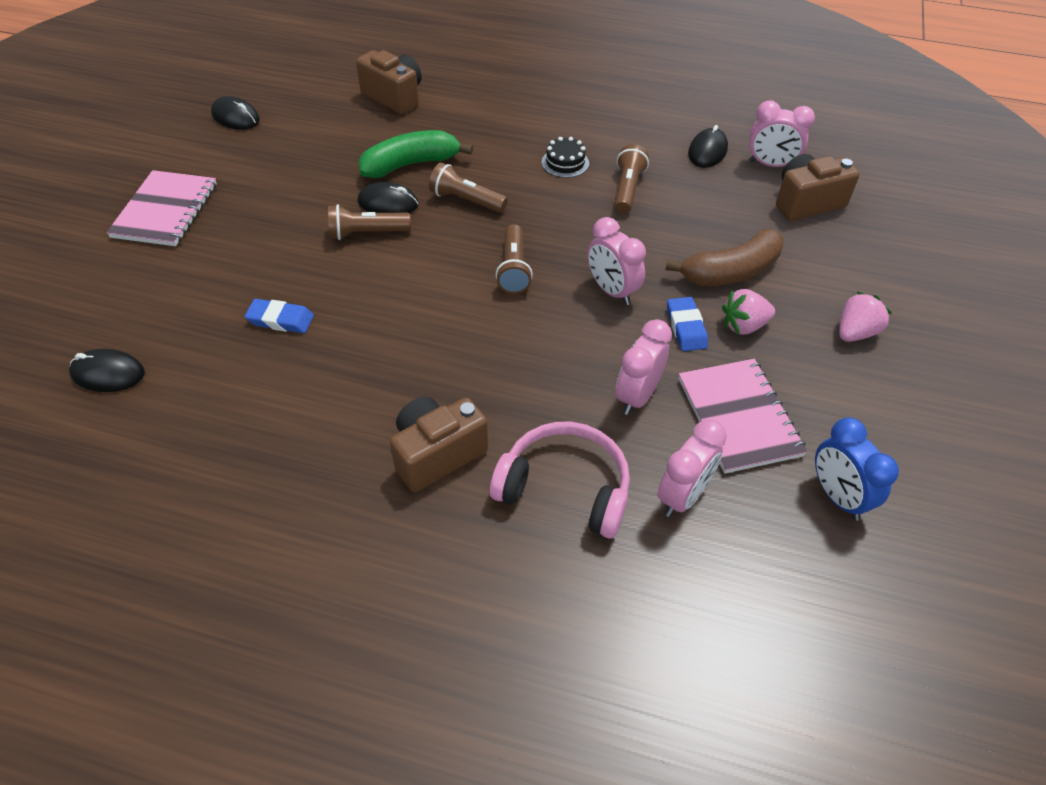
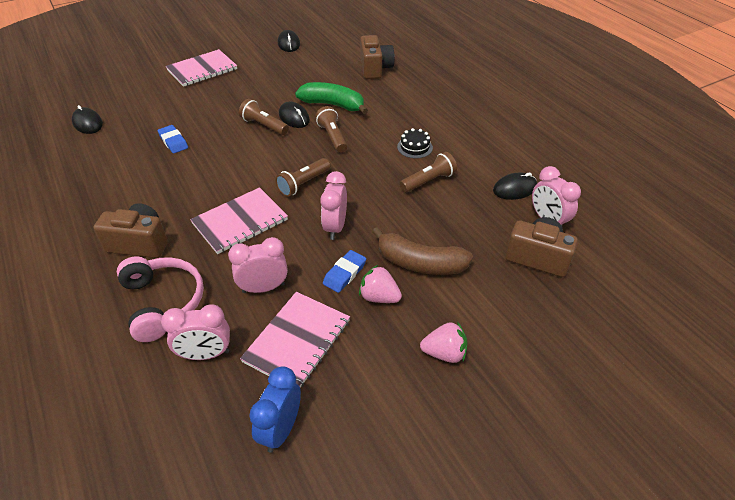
camera: 45 degrees right, 5 degrees down
none -> pink notebook [190,187,288,254]

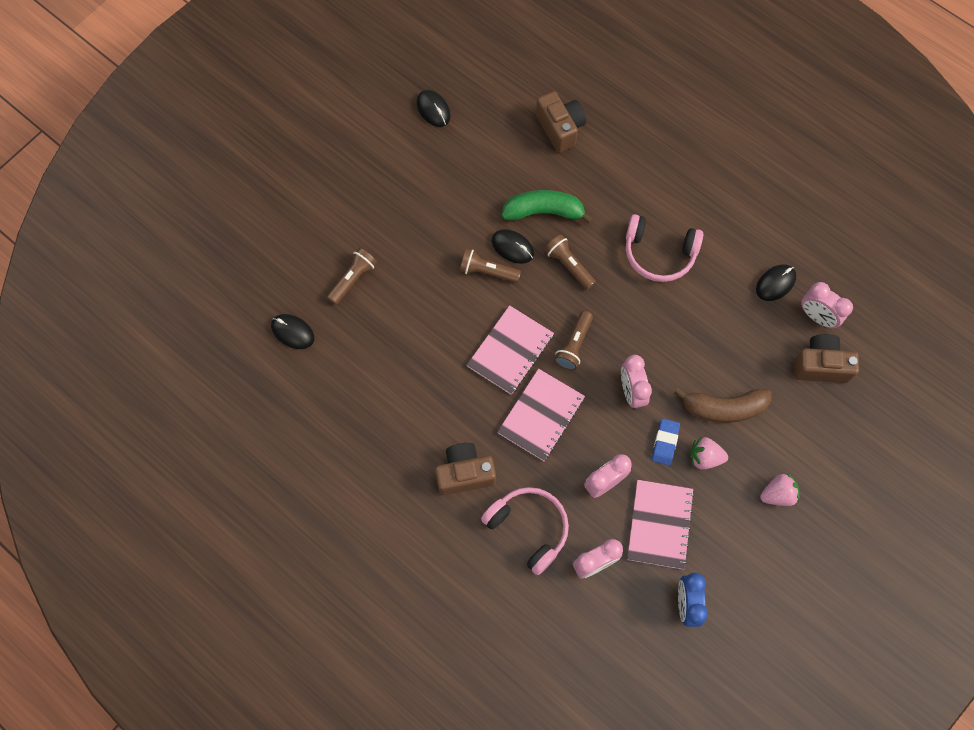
camera: 20 degrees left, 25 degrees up
blue eraser [158,125,188,153] -> none
pink notebook [166,49,237,87] -> pink notebook moved to [467,305,554,395]
black cake [397,128,433,158] -> pink headphones [626,214,703,282]
brown flashlight [400,152,457,193] -> brown flashlight moved to [327,248,377,305]

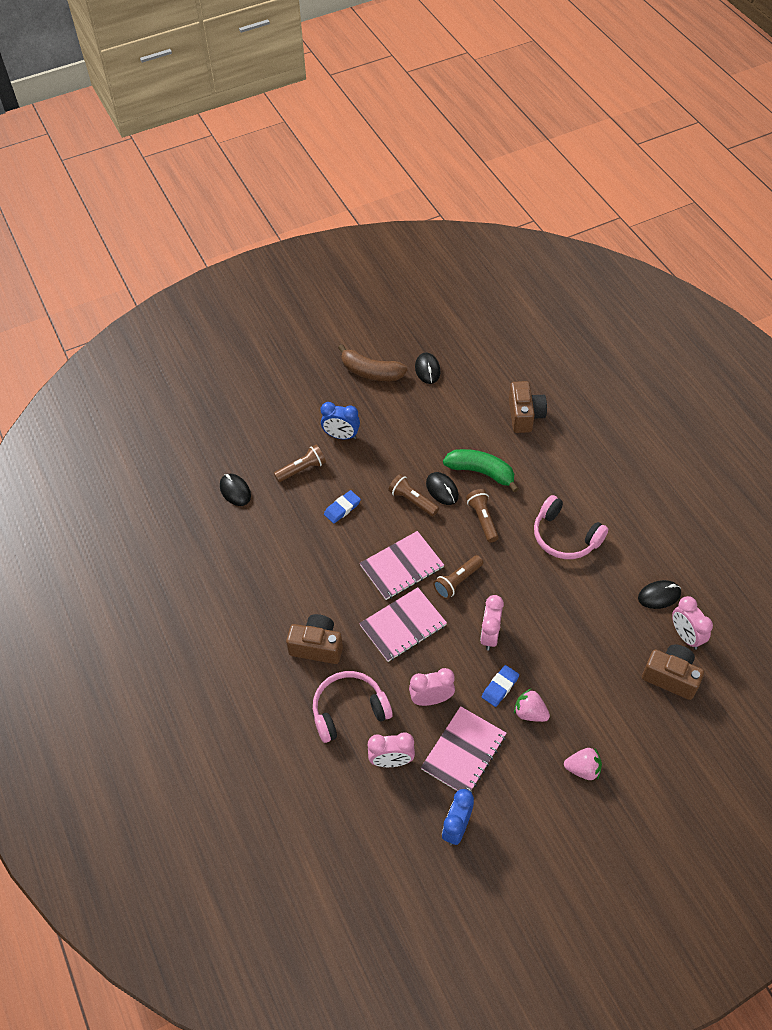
camera: 25 degrees right, 15 degrees down
pink headphones [481,487,569,575] -> pink headphones turned 90 degrees counterclockwise [313,671,393,743]
brown banana [674,387,772,423] -> brown banana moved to [338,344,408,381]
none -> blue clock [321,402,360,439]
none -> blue eraser [324,490,361,523]

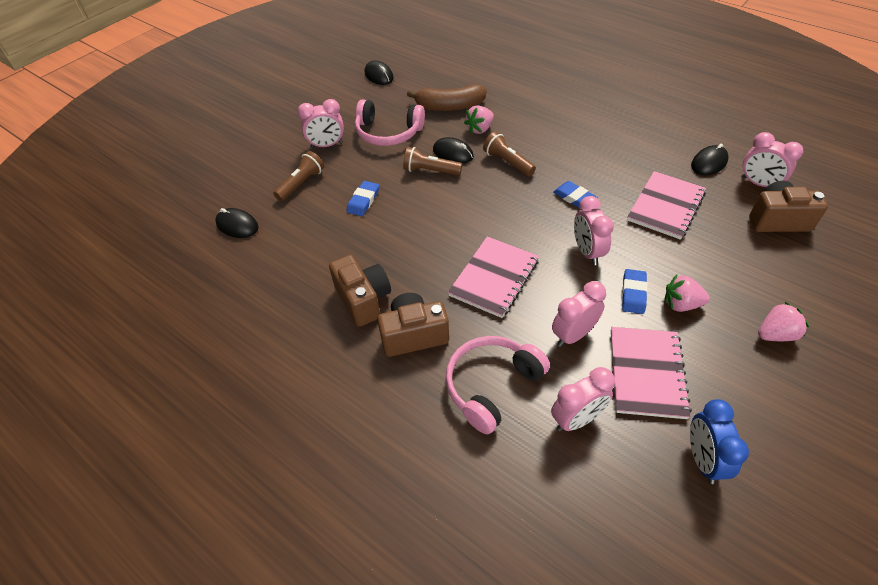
camera: 25 degrees left, 5 degrees down
blue clock [321,402,360,439] -> pink clock [298,99,344,149]
brown banana [338,344,408,381] -> brown banana moved to [407,84,487,111]
pink notebook [360,531,444,600] -> pink notebook moved to [627,171,706,240]
brown flashlight [433,555,483,599] -> none
green banana [443,449,519,492] -> pink strawberry [464,105,494,134]
brown camera [509,381,547,433] -> brown camera moved to [329,255,391,327]
pink headphones [534,495,608,559] -> pink headphones moved to [355,99,425,146]
none -> blue eraser [553,181,598,208]

